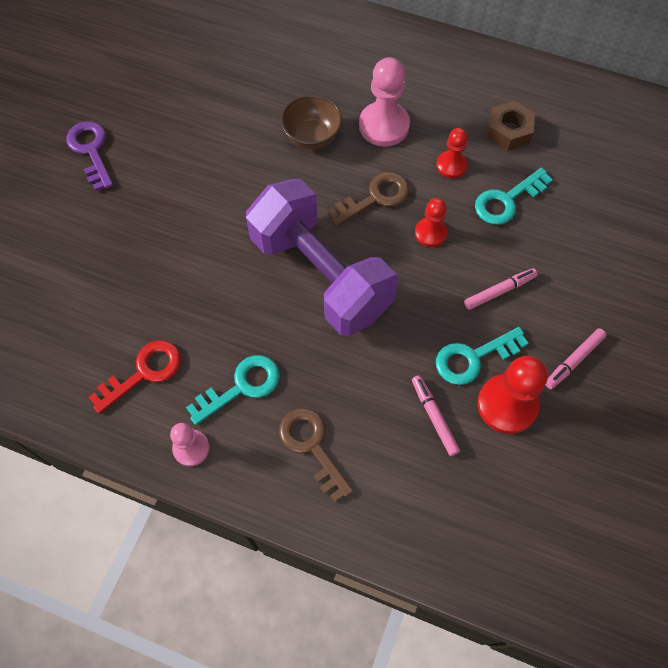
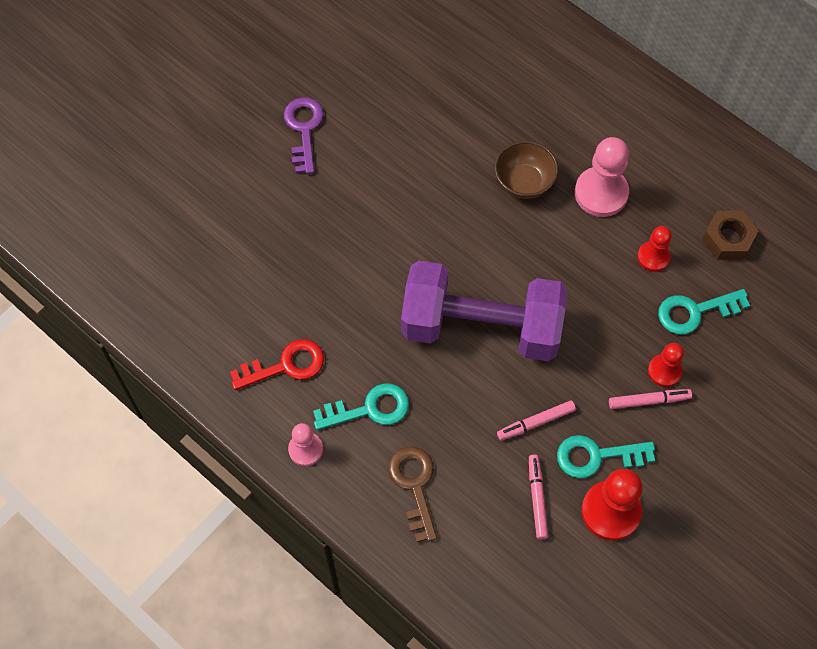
camera: 20 degrees right, 0 degrees up
purple dumbbell [246,179,398,336] -> purple dumbbell turned 60 degrees counterclockwise [401,261,567,361]
brown key [327,172,410,227] -> none
red pawn [415,198,447,247] -> red pawn moved to [648,343,684,387]
pink marker [546,328,606,389] -> pink marker moved to [497,400,576,440]

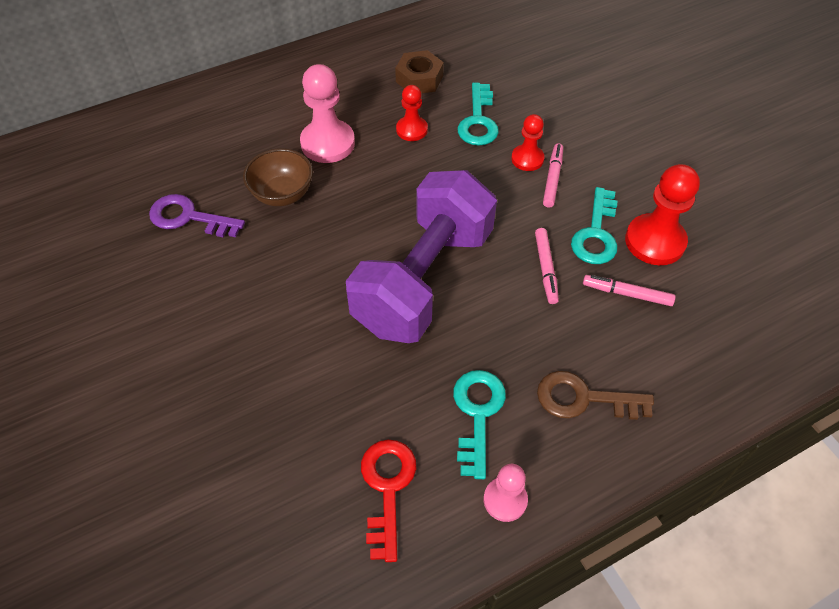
camera: 70 degrees left, 10 degrees down
purple key [284,97,324,174] -> purple key moved to [149,194,245,237]

